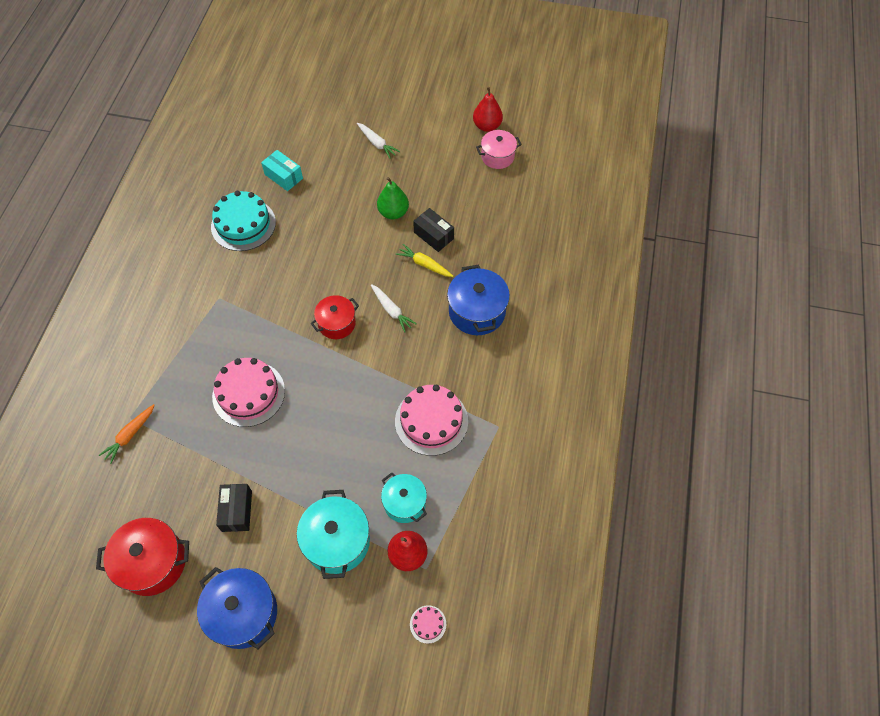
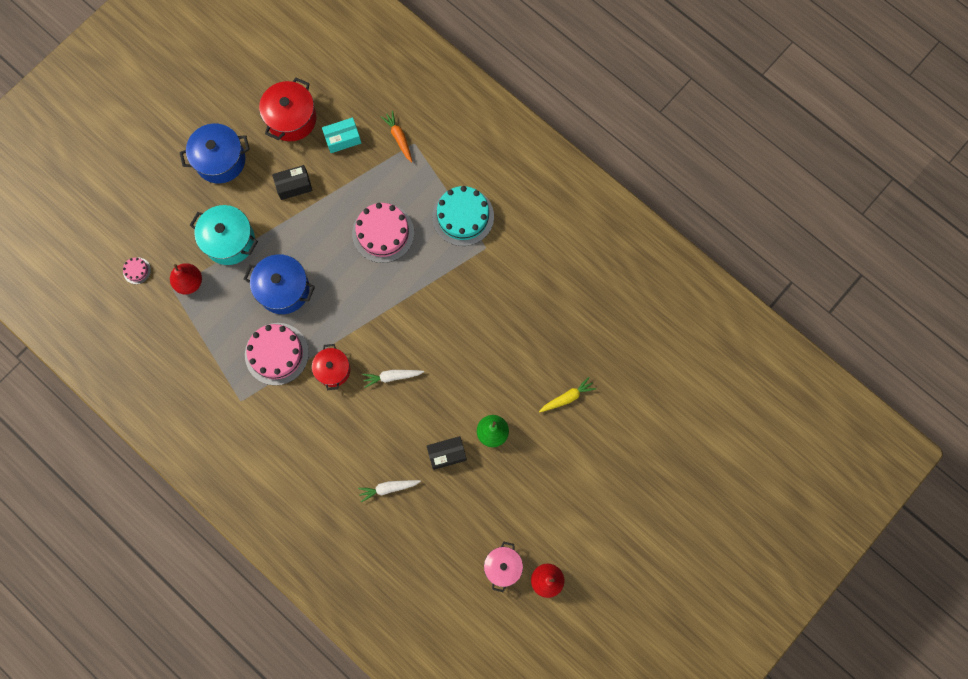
camera: 120 degrees right, 15 degrees up
turquoise cake [211,191,276,251] -> turquoise cake moved to [432,186,494,246]
black box [216,484,252,532] -> black box turned 45 degrees counterclockwise [272,165,313,200]
turquoise box [261,150,303,191] -> turquoise box moved to [322,118,361,153]
red pot [310,295,359,339] -> red pot moved to [312,344,350,390]
white carrot [357,123,400,159] -> white carrot moved to [358,480,421,502]
turquoise pot [381,472,427,523] -> none
yellow carrot [396,244,453,277] -> yellow carrot moved to [539,377,596,412]
blue pot [447,264,510,335] -> blue pot moved to [244,254,315,314]

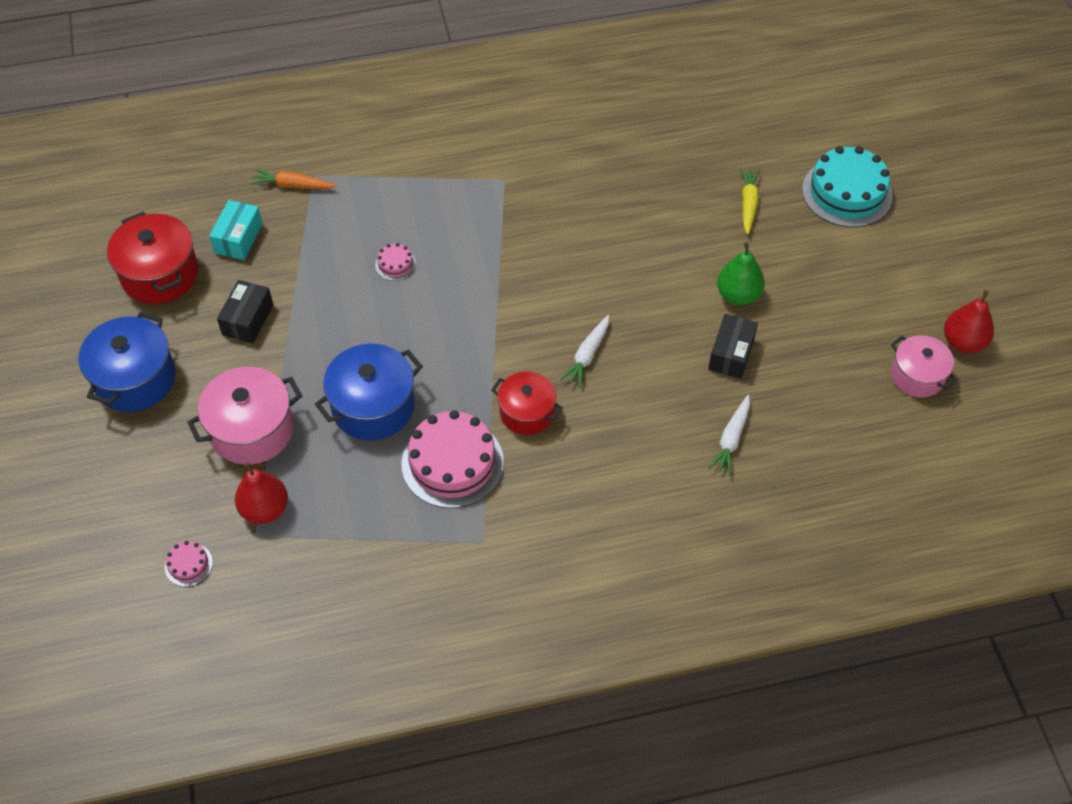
camera: 55 degrees left, 20 degrees down
turquoise pot [190,205,258,265] -> pink pot [187,367,302,465]
pink cake [352,203,414,263] -> pink cake [375,243,416,281], size x0.44
turquoise cake [432,186,494,246] -> turquoise cake moved to [802,146,893,227]

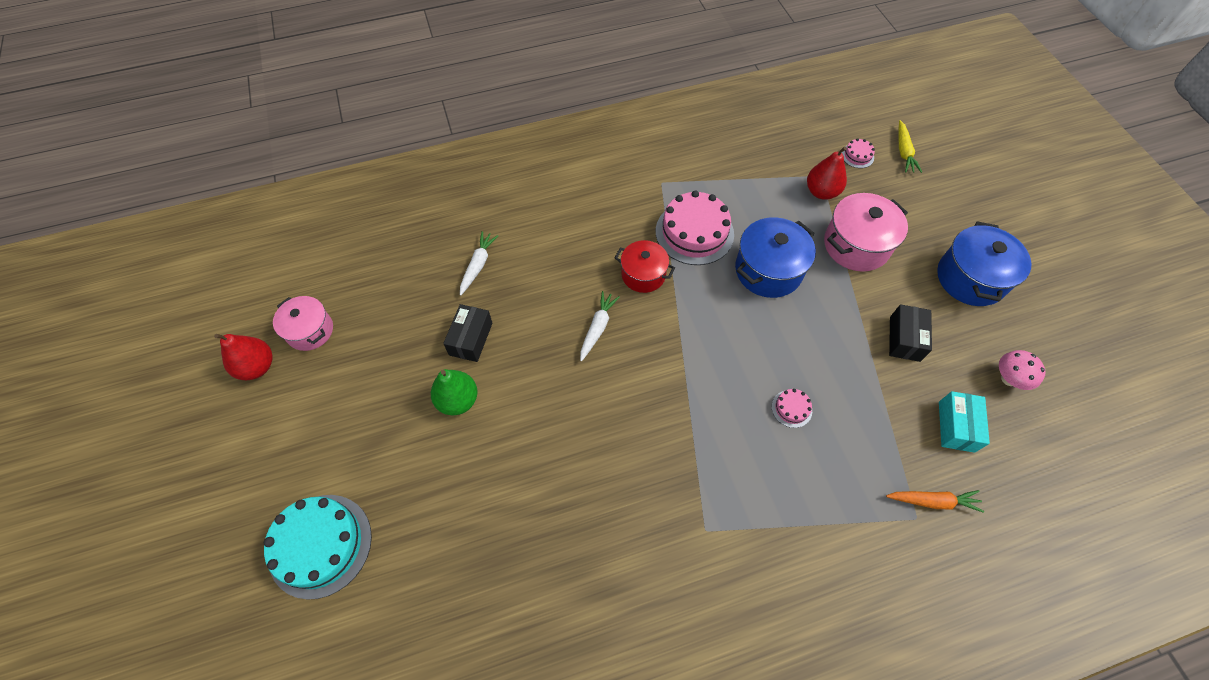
camera: 175 degrees right, 5 degrees up
red pot [107,212,198,304] -> pink mushroom [999,350,1046,390]
yellow carrot [740,168,760,235] -> yellow carrot moved to [899,120,922,173]

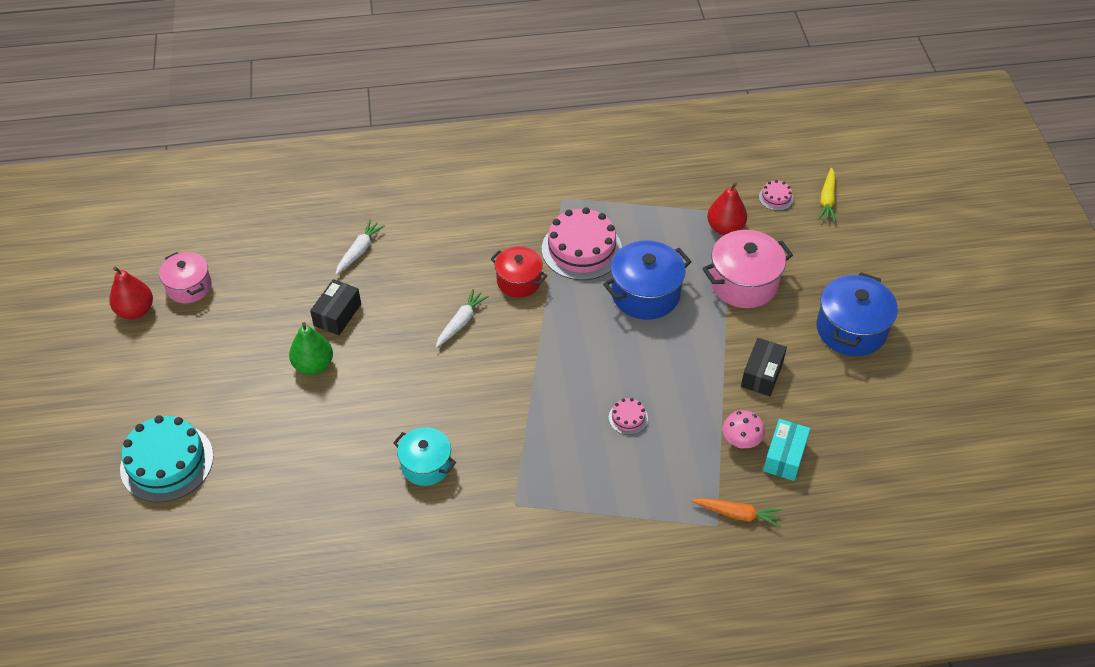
camera: 10 degrees right, 10 degrees down
pink mushroom [999,350,1046,390] -> pink mushroom moved to [723,410,765,448]
none -> turquoise pot [393,427,456,486]

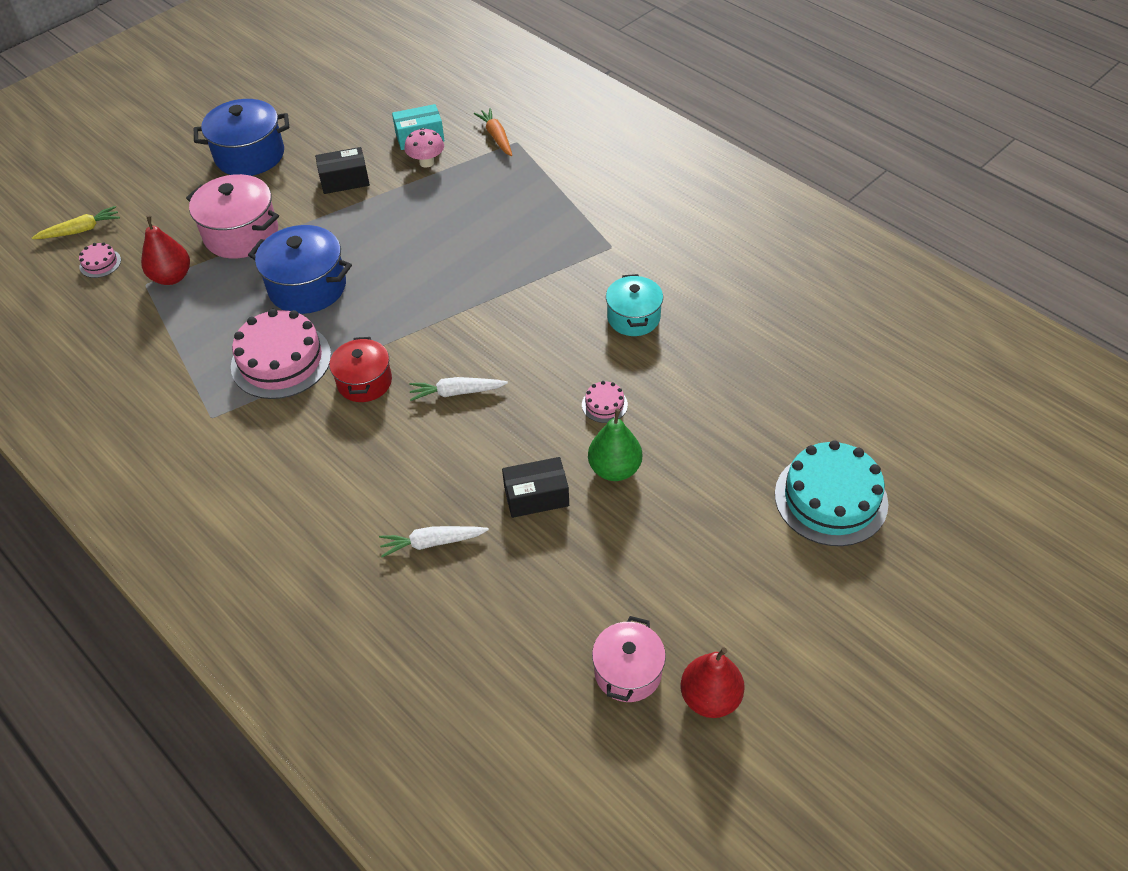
camera: 125 degrees left, 0 degrees up
pink cake [609,398,648,435] -> pink cake moved to [582,381,628,423]

